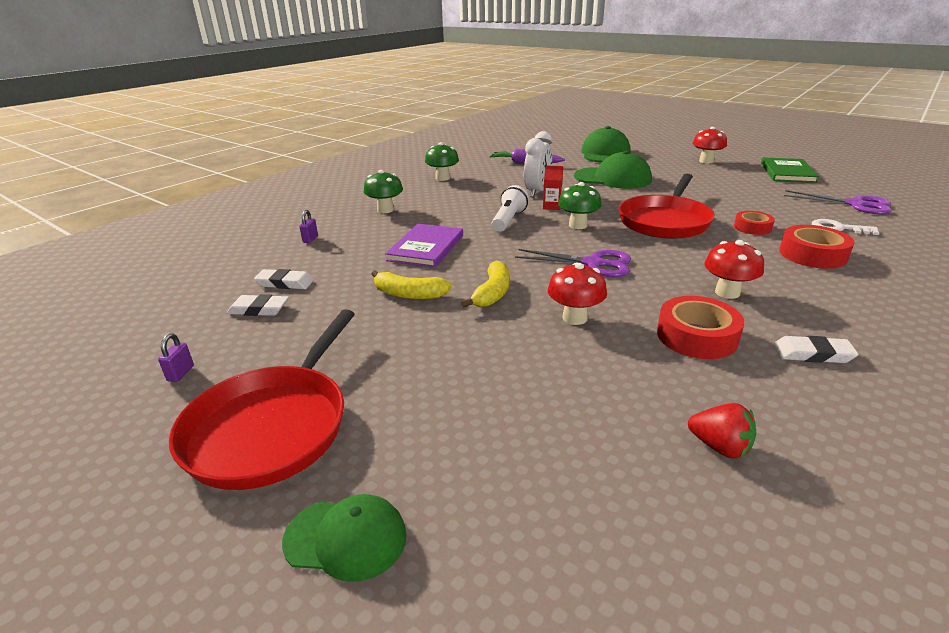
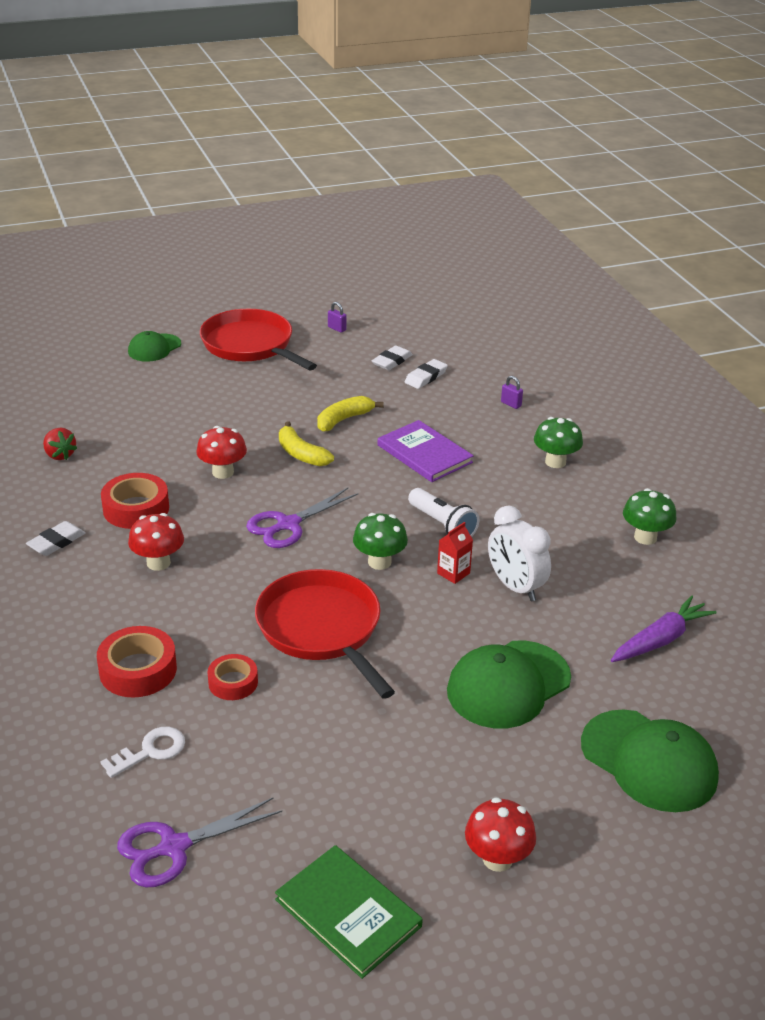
camera: 120 degrees right, 5 degrees up
red strawberry [688,403,756,459] -> red strawberry turned 105 degrees counterclockwise [43,428,77,460]

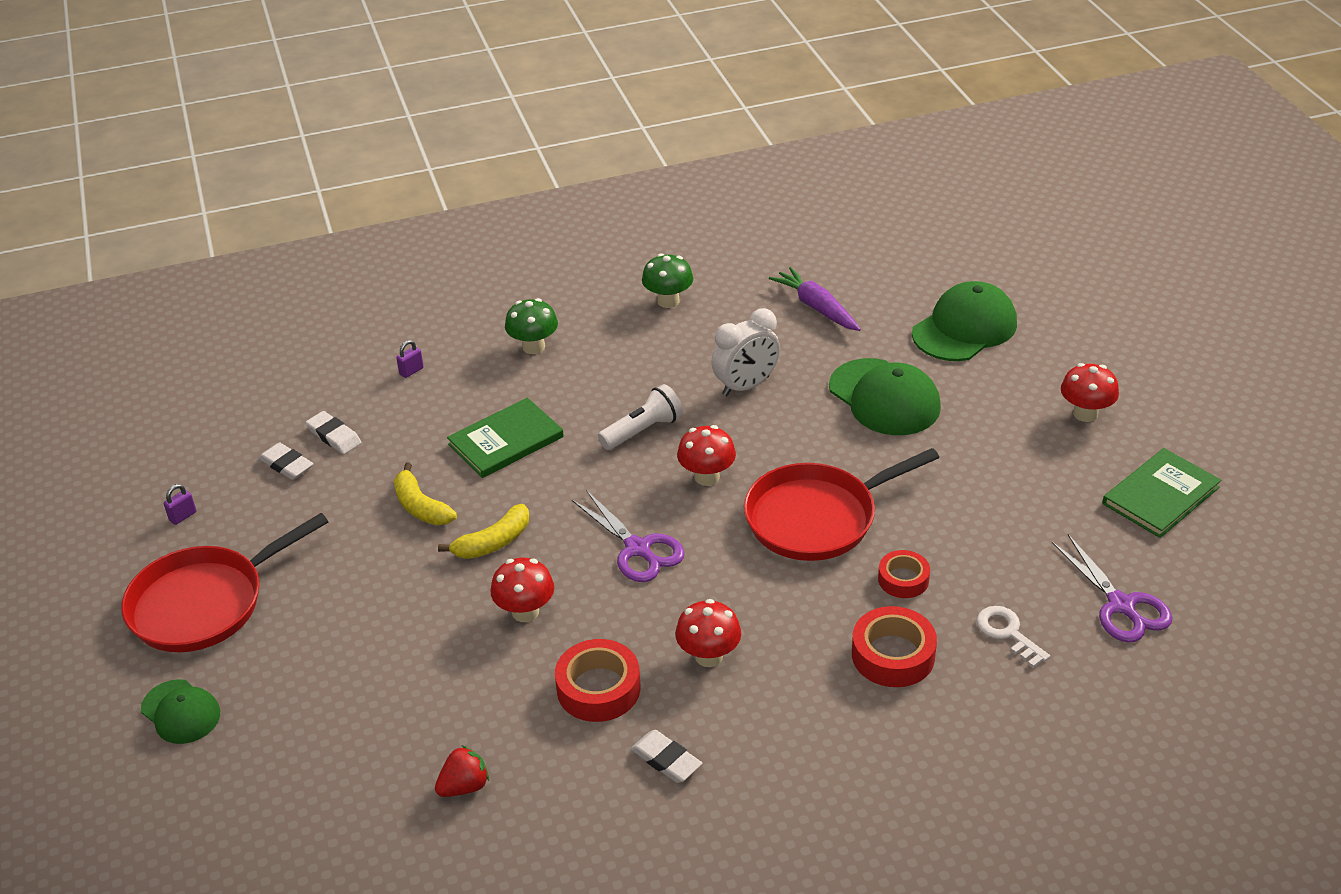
camera: 85 degrees left, 5 degrees up
green mushroom [353,513,408,570] -> red mushroom [677,425,736,486]
purple book [378,420,474,482] -> green book [447,398,564,478]
red carton [437,522,473,584] -> none

